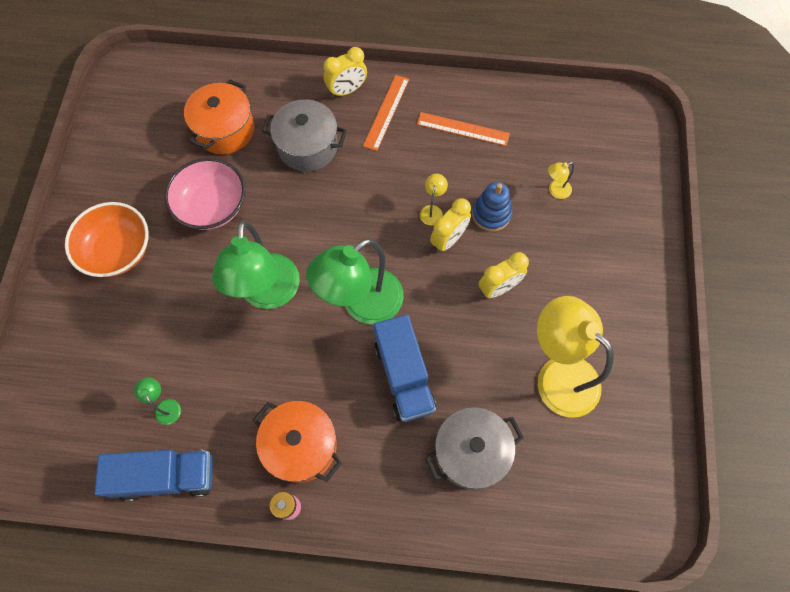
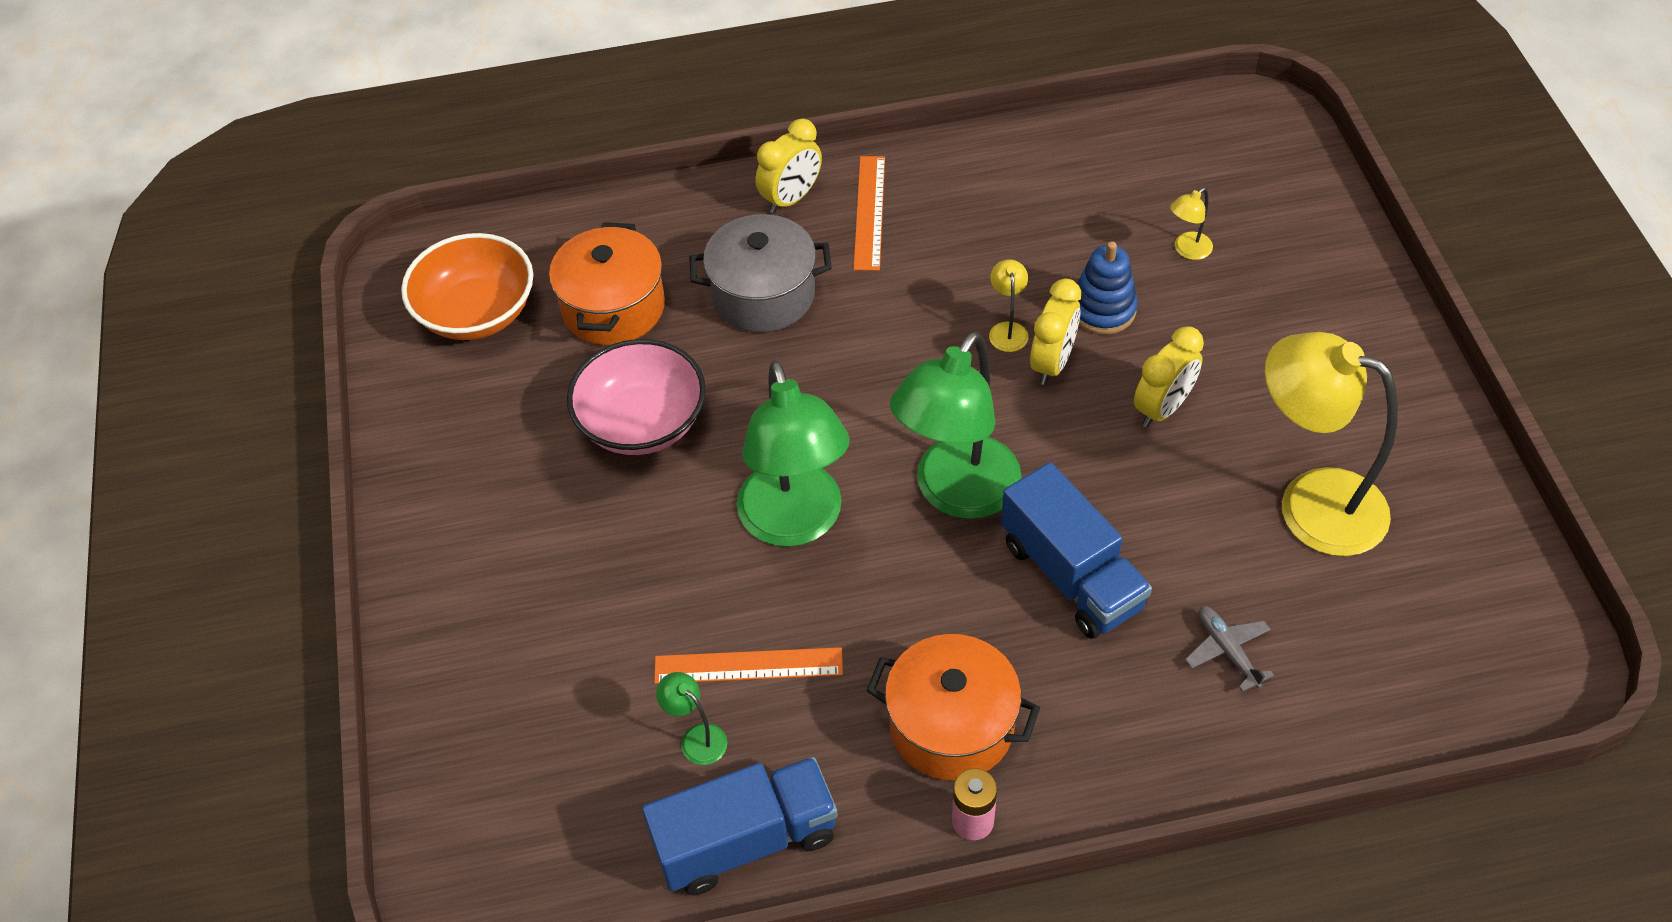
camera: 15 degrees left, 15 degrees down
orange bowl [65,202,149,277] -> orange bowl moved to [401,233,533,340]
orange ruler [417,112,510,146] -> orange ruler moved to [654,647,843,684]
grey pot [425,407,524,489] -> grey plane [1185,606,1274,692]

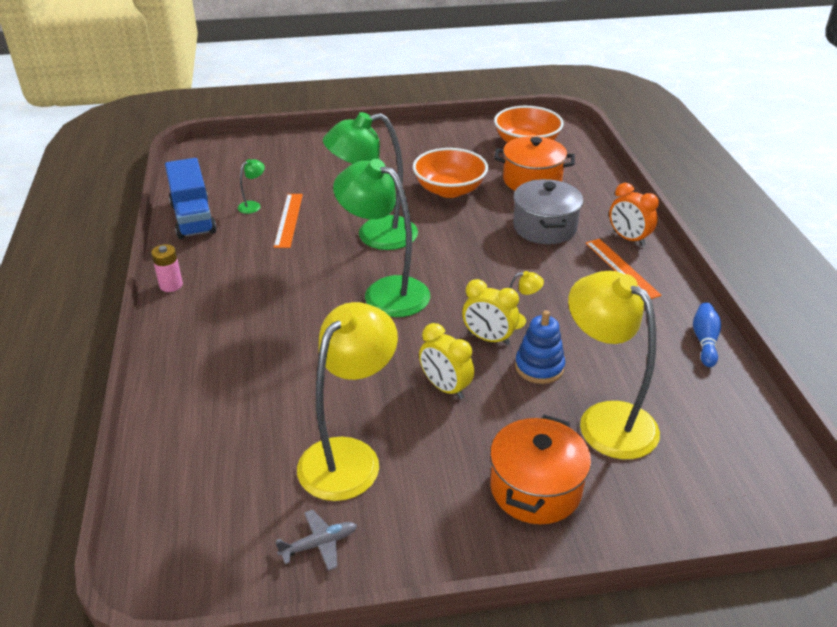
camera: 90 degrees right, 15 degrees down
pink bowl [567,339,706,455] -> orange bowl [413,148,488,198]
yellow clock [756,119,822,214] -> orange clock [609,183,659,246]
orange ruler [853,156,885,271] -> orange ruler turned 60 degrees clockwise [586,239,661,299]
orange pot [866,634,1040,780] -> orange pot moved to [490,415,591,524]
blue truck [1001,462,1152,639] -> none
yellow lamp [1170,188,1213,260] -> yellow lamp [568,271,660,459], size x2.49
grey plane [1185,606,1274,692] -> grey plane moved to [276,510,357,571]
none -> blue bowling pin [693,303,721,367]

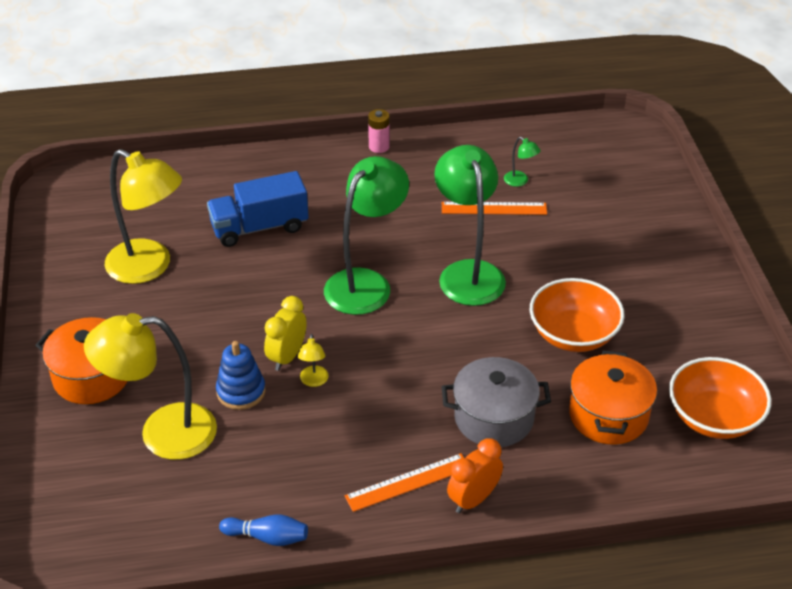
camera: 90 degrees right, 5 degrees up
blue truck [165,158,217,239] -> blue truck moved to [207,171,309,247]
grey plane [276,510,357,571] -> none
yellow clock [419,323,474,399] -> none
yellow lamp [568,271,660,459] -> yellow lamp turned 150 degrees counterclockwise [84,313,217,460]

